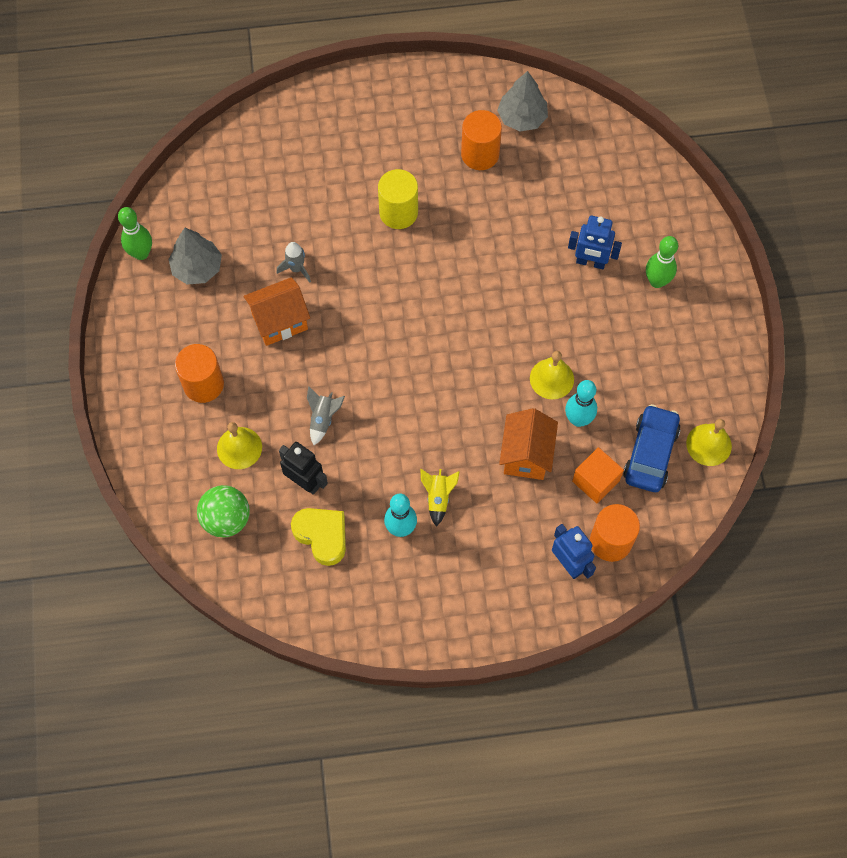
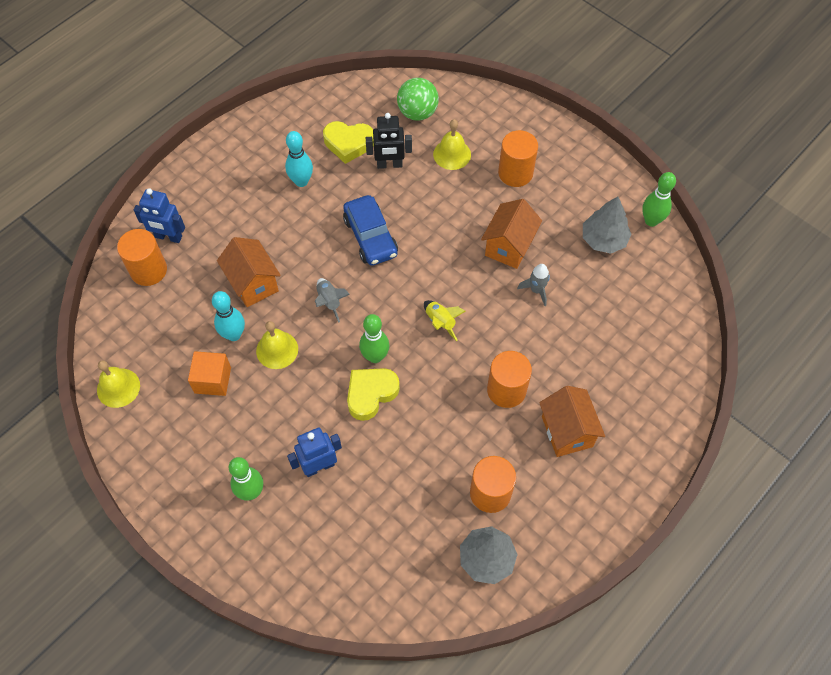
camera: 140 degrees right, 5 degrees down
grey rocket [307,386,345,445] -> grey rocket moved to [315,278,350,322]
yellow cylinder [378,169,418,229] -> orange cylinder [487,351,532,408]
yellow rocket [420,469,460,527] -> yellow rocket moved to [424,300,466,341]
orange cube [572,447,624,503] -> orange cube moved to [188,351,231,396]
blue car [623,404,681,492] -> blue car moved to [343,195,398,266]
none -> yellow heart [347,368,400,421]
none -> green bowling pin [359,314,389,363]
none -> orange house [539,386,605,457]

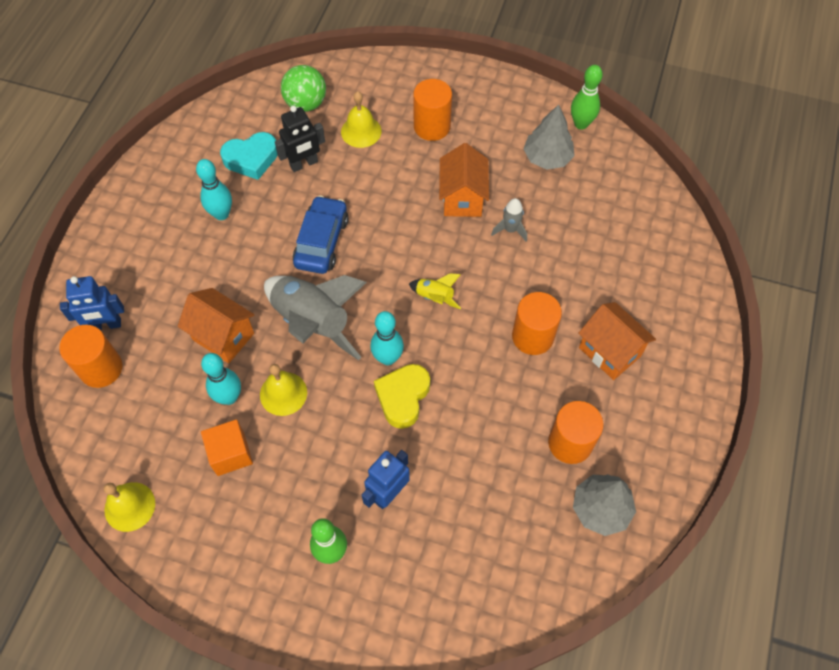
camera: 25 degrees left, 0 degrees up
grey rocket [315,278,350,322] -> grey rocket [264,275,367,360], size x2.20
yellow heart [323,121,374,164] -> turquoise heart [220,132,278,180]
blue car [343,195,398,266] -> blue car turned 120 degrees counterclockwise [293,195,349,274]
green bowling pin [359,314,389,363] -> turquoise bowling pin [370,311,404,365]

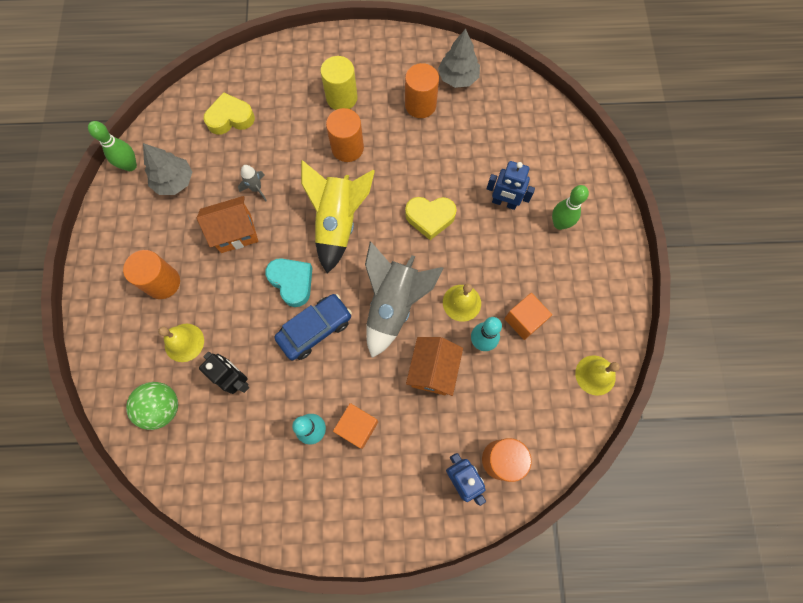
camera: 110 degrees left, 10 degrees up
turquoise heart [220,132,278,180] -> turquoise heart moved to [265,258,312,307]
blue car [293,195,349,274] -> blue car turned 150 degrees clockwise [275,294,352,360]
turquoise bowling pin [370,311,404,365] -> none
yellow rocket [409,273,461,309] -> yellow rocket [301,160,375,273], size x2.20
orange house [578,302,656,380] -> yellow cylinder [320,56,357,110]
none -> yellow heart [204,92,255,135]
none -> orange cube [333,403,378,449]

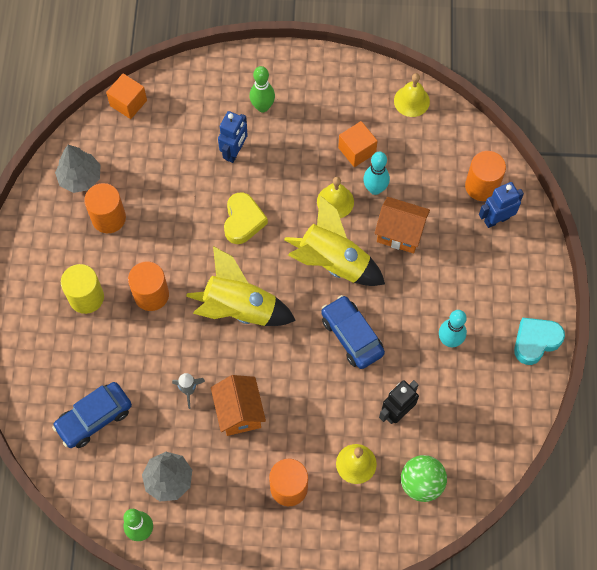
camera: 85 degrees left, 5 degrees down
yellow heart [204,92,255,135] -> blue car [52,382,132,448]
turquoise heart [265,258,312,307] -> turquoise heart moved to [514,317,565,365]
orange cube [333,403,378,449] -> orange cube moved to [106,73,147,119]
grey rocket [365,241,443,358] -> yellow rocket [284,195,385,286]

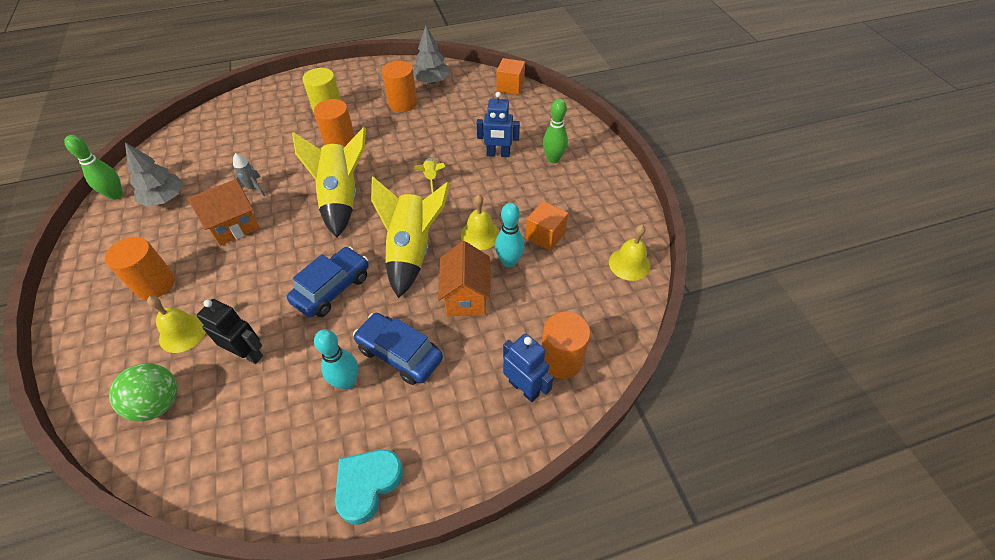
camera: 70 degrees right, 15 degrees down
blue car [52,382,132,448] -> blue car moved to [353,313,443,385]
yellow heart [224,192,268,244] -> yellow rocket [414,158,446,193]
turquoise heart [514,317,565,365] -> turquoise heart turned 90 degrees counterclockwise [335,449,404,525]

